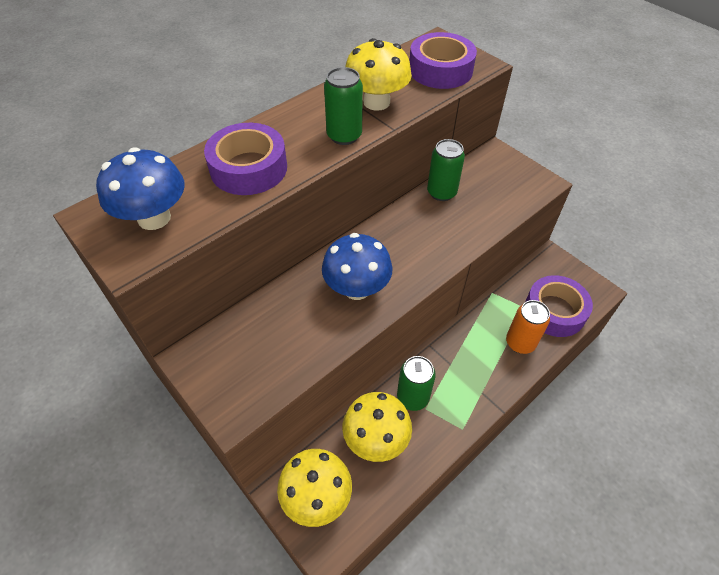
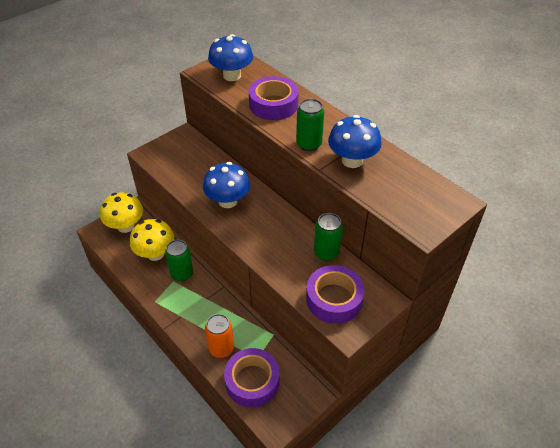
camera: 90 degrees right, 5 degrees down
yellow mushroom [345,38,412,111] -> blue mushroom [328,115,382,168]
purple tape [409,32,477,89] -> purple tape moved to [306,265,365,324]

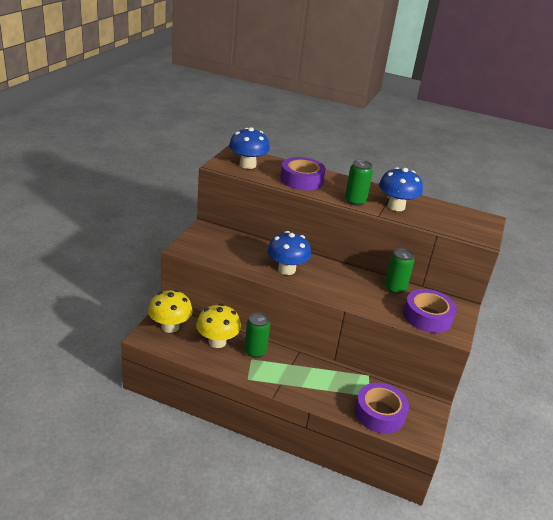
camera: 30 degrees left, 15 degrees down
orange can [205,314,234,358] -> none

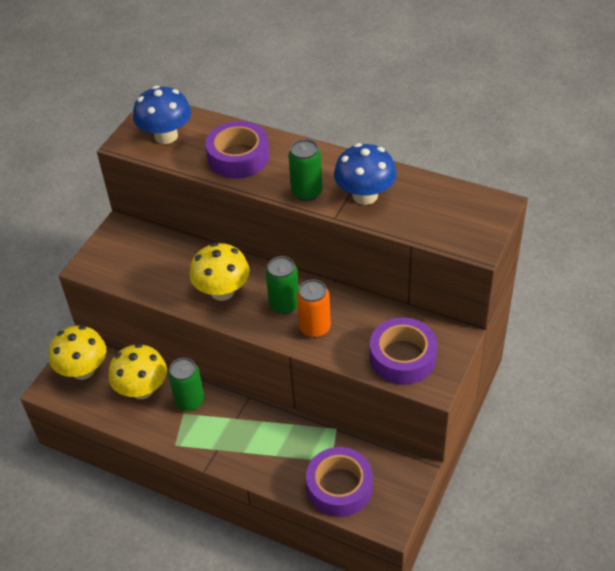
camera: 10 degrees right, 15 degrees up
blue mushroom [267,231,311,275] -> yellow mushroom [190,243,250,301]
green can [385,248,415,294] -> green can moved to [266,256,299,314]
none -> orange can [297,279,331,338]

